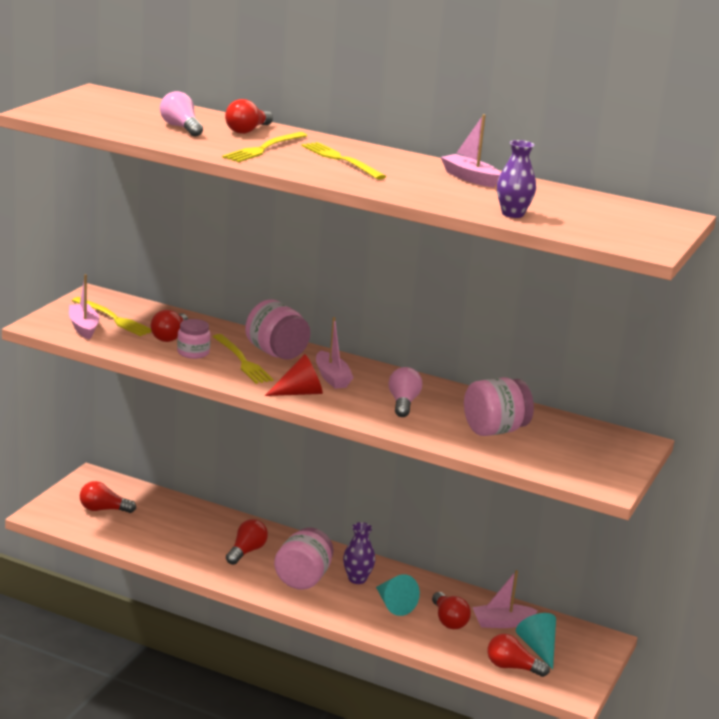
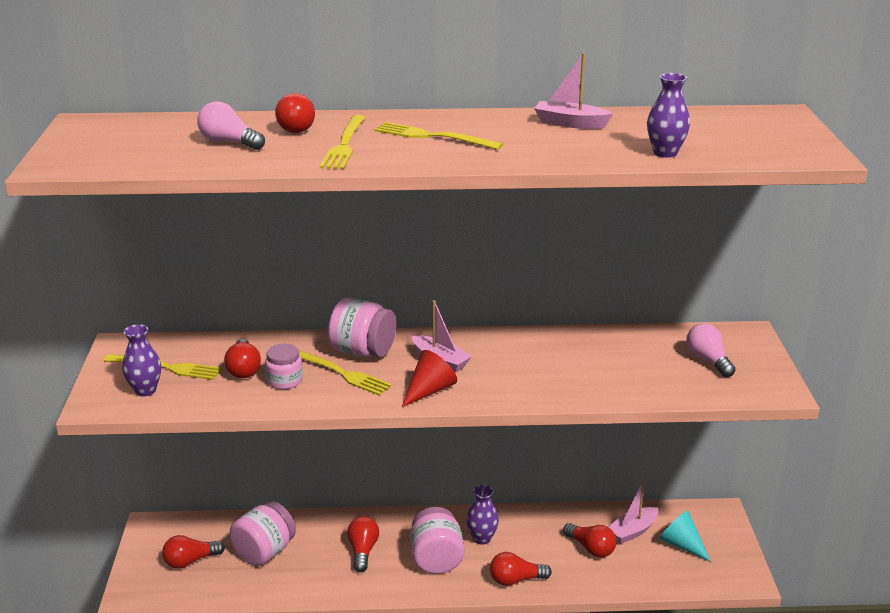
camera: 25 degrees left, 5 degrees up
pink boat [69,274,99,339] -> purple vase [122,324,161,396]
turquoise cone [376,574,420,616] -> none
pink light bulb [388,367,422,417] -> pink light bulb moved to [686,323,736,377]
pink jar [464,377,534,436] -> pink jar moved to [230,501,296,566]
red light bulb [487,634,550,677] -> red light bulb moved to [490,552,552,586]

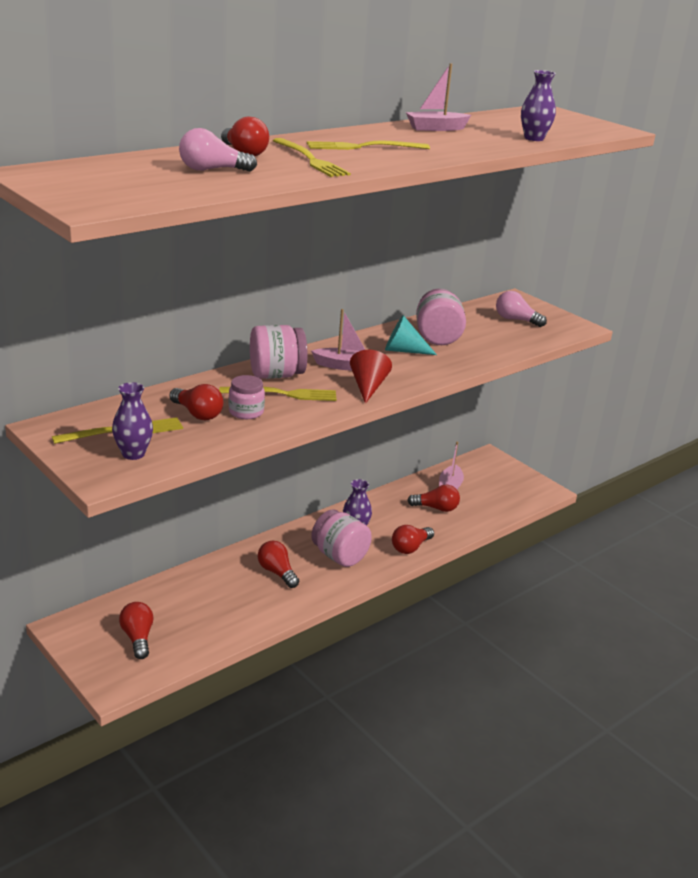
camera: 40 degrees left, 0 degrees up
red light bulb [162,535,225,569] -> red light bulb turned 135 degrees clockwise [119,602,154,659]
pink jar [230,501,296,566] -> pink jar moved to [416,289,466,345]
turquoise cone [659,510,711,562] -> turquoise cone moved to [385,315,437,355]

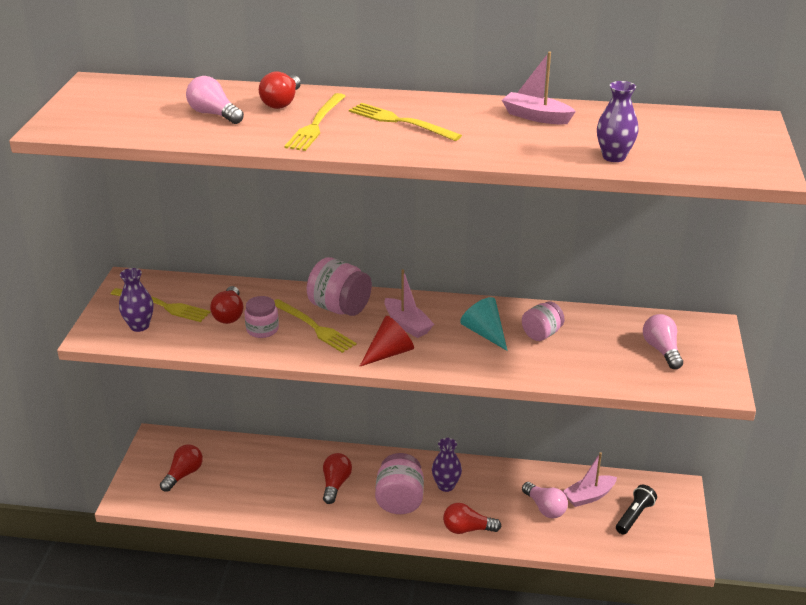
camera: 50 degrees right, 5 degrees up
red light bulb [407,485,460,512] -> pink light bulb [522,482,568,518]
pink jar [416,289,466,345] -> pink jar [522,301,565,341], size x0.63
none -> black flashlight [616,485,657,535]

